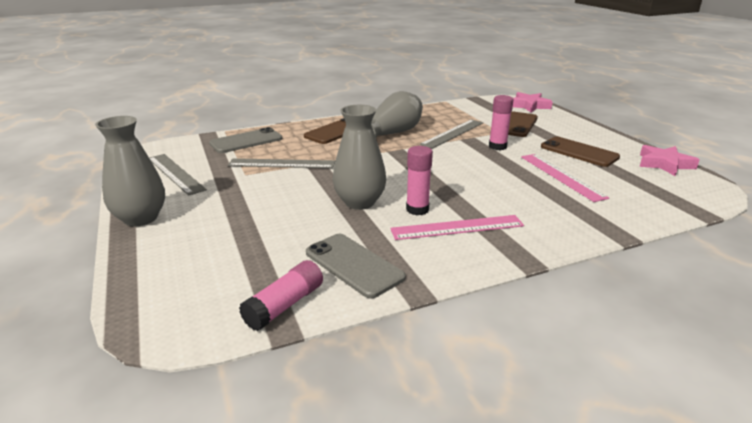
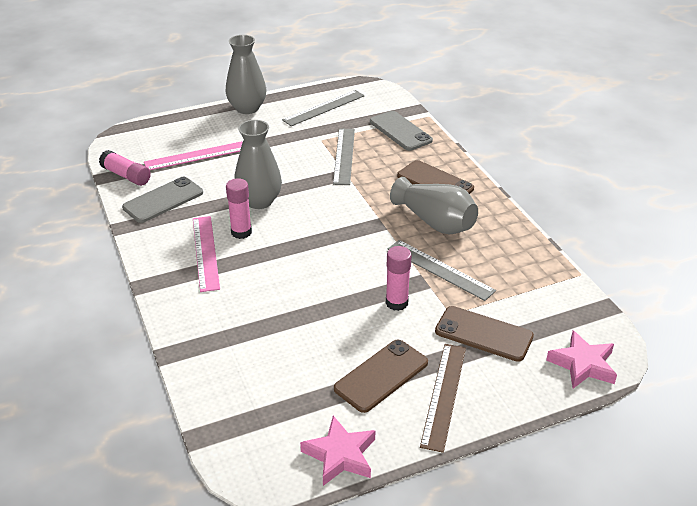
camera: 90 degrees right, 10 degrees up
pink ruler [521,154,609,202] -> pink ruler moved to [144,141,243,170]
none -> brown ruler [420,344,466,453]

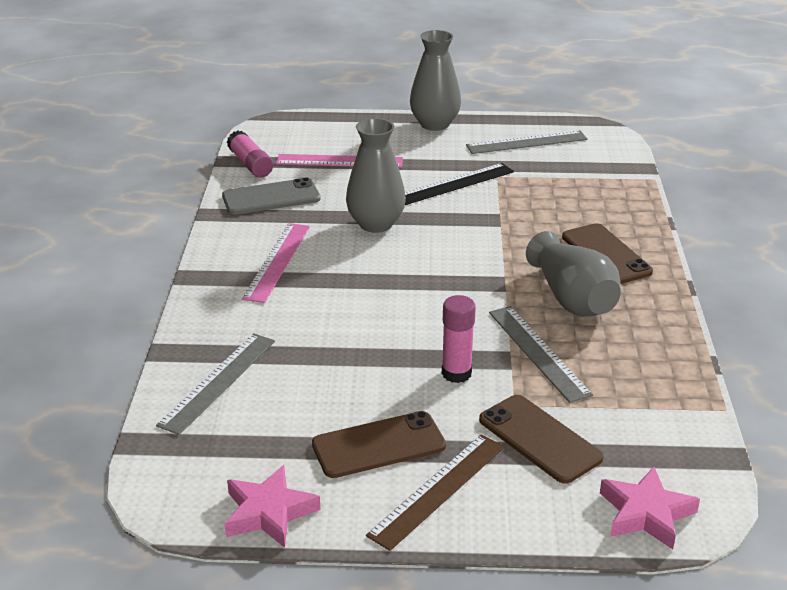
camera: 25 degrees right, 5 degrees down
pink glue stick [226,178,252,239] -> none
grey ruler [333,128,355,185] -> grey ruler moved to [156,333,275,435]
grey phone [370,111,433,151] -> none
none -> black ruler [405,163,514,205]

